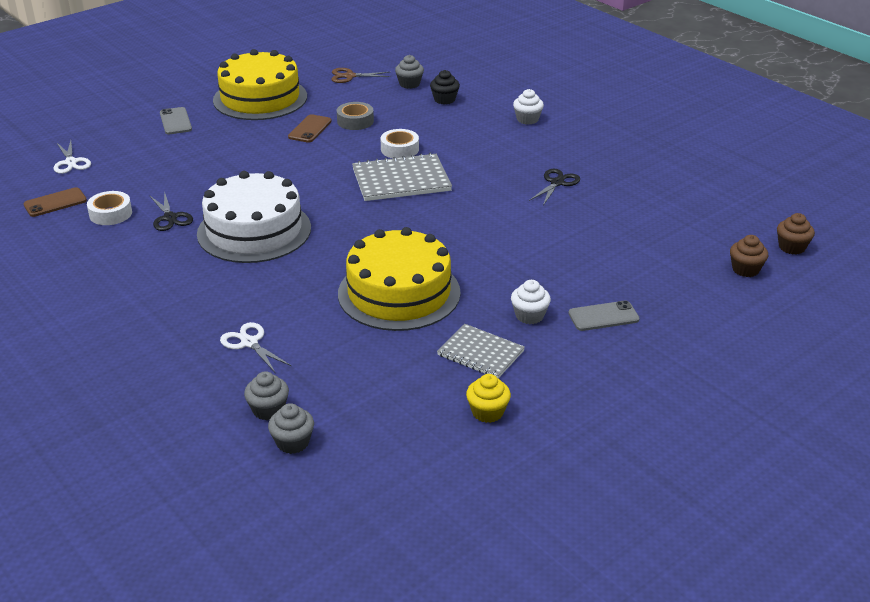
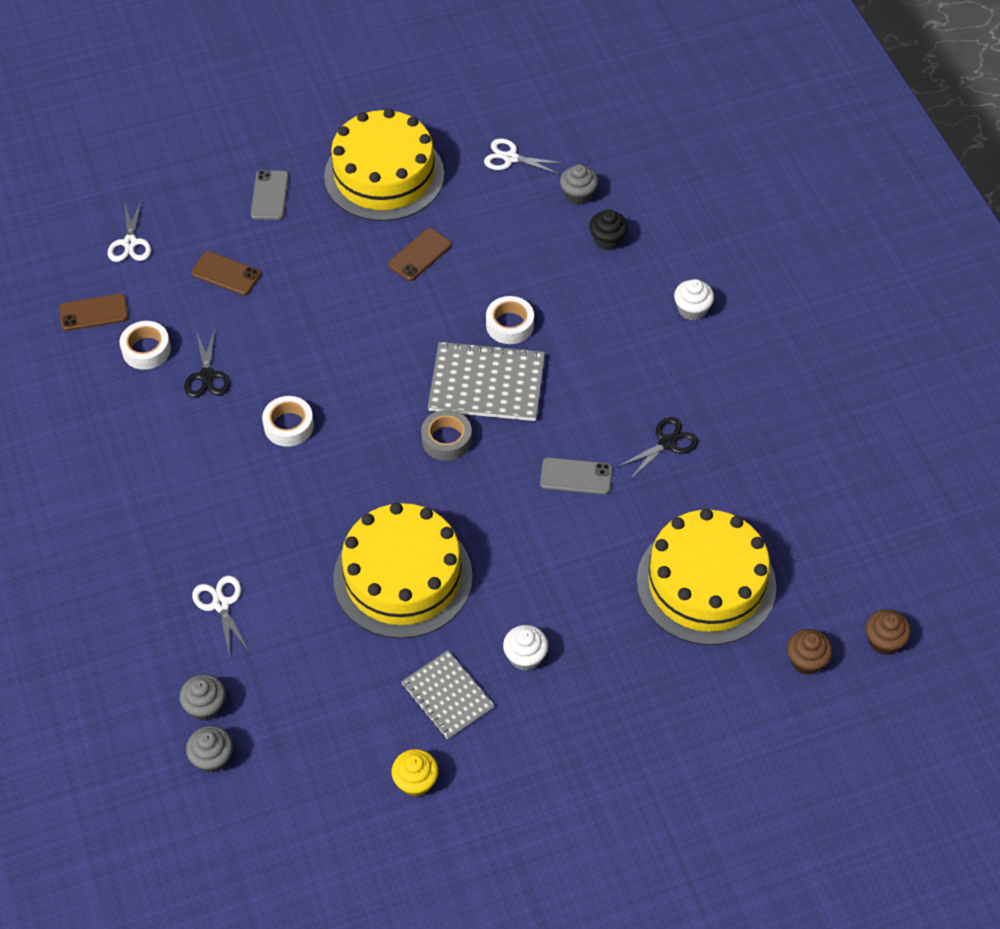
camera: 20 degrees right, 20 degrees up
white cake [197,171,311,263] -> white tape [262,396,314,447]
brown scissors [331,68,391,83] -> white scissors [484,138,564,175]
grey tape [337,102,374,130] -> grey tape moved to [421,410,472,461]
grey phone [568,300,640,331] -> grey phone moved to [540,457,612,495]
none -> brown phone [191,251,261,295]
none -> yellow cake [637,508,776,645]

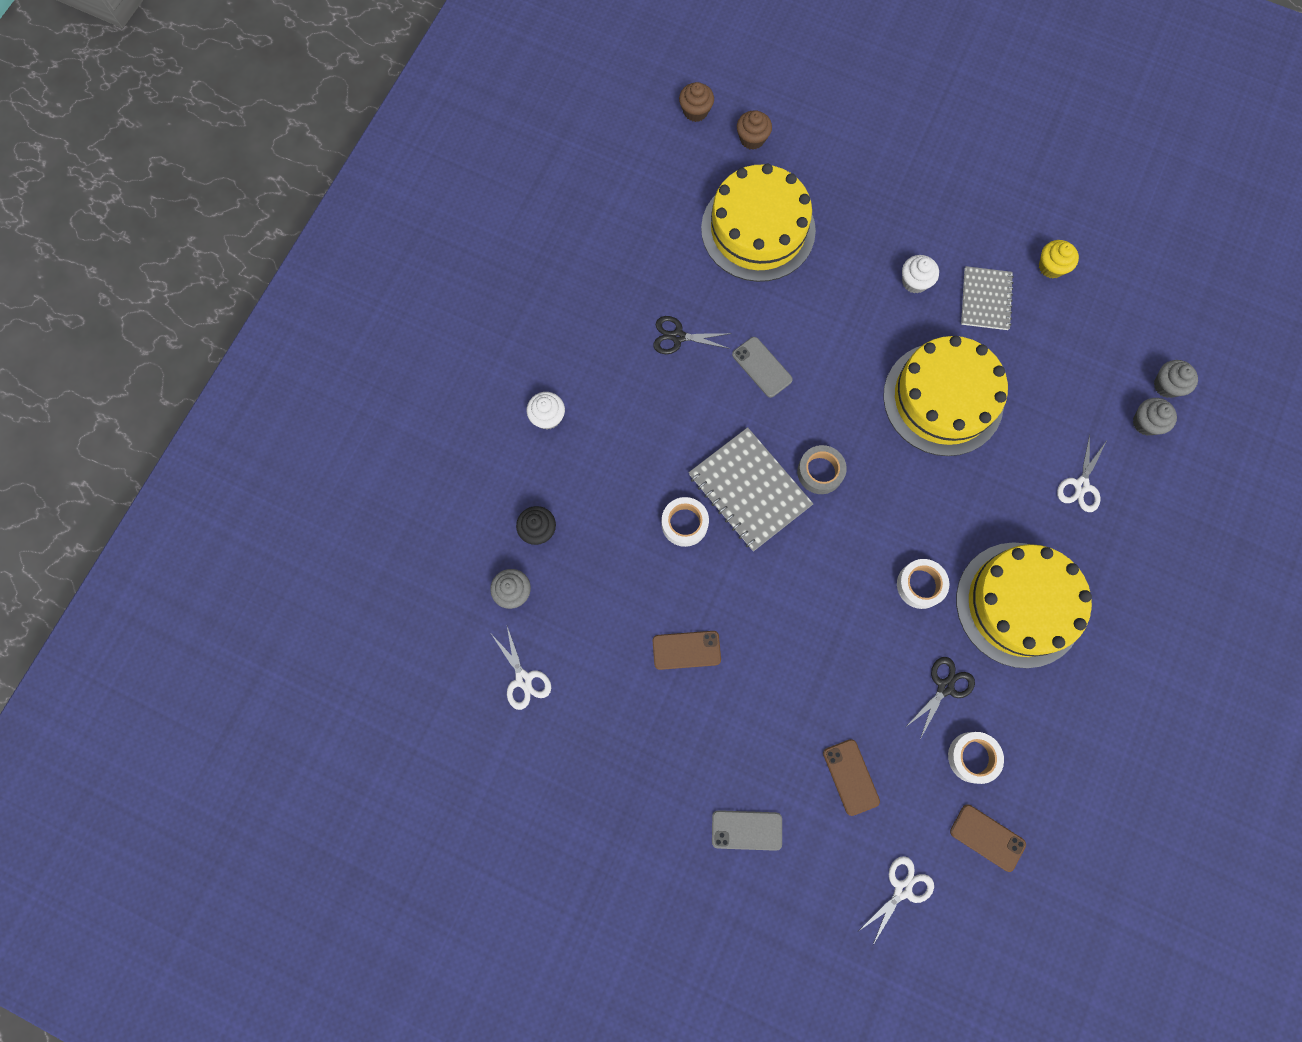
camera: 135 degrees left, 20 degrees up
grey phone [251,170,289,220] -> grey phone turned 45 degrees clockwise [712,810,782,851]
yellow cake [324,108,444,221] -> yellow cake moved to [956,542,1092,668]

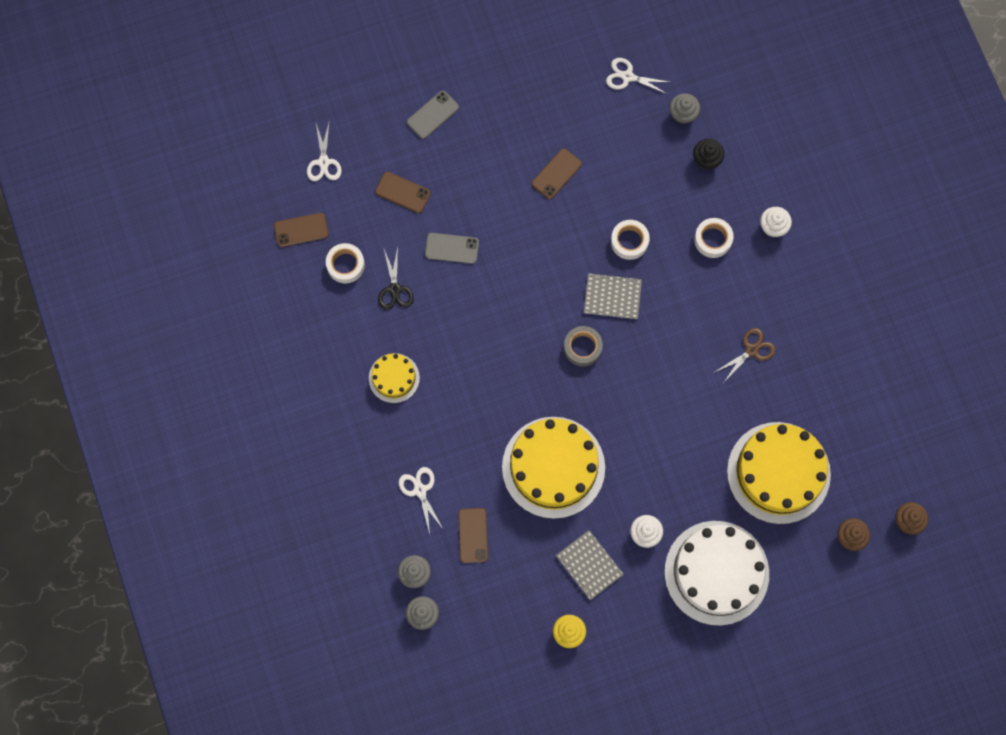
camera: 135 degrees right, 0 degrees up
black scissors [653,316,732,354] -> brown scissors [715,328,776,382]
grey notebook [689,427,813,551] -> grey notebook [584,273,642,319], size x0.65
grey phone [732,337,793,398] -> grey phone moved to [425,233,479,264]
white tape [897,559,949,609] -> white tape moved to [694,218,734,258]
yellow cake [956,542,1092,668] -> yellow cake [369,353,420,403], size x0.50
none -> brown phone [458,508,488,563]
none -> white cake [665,521,769,626]

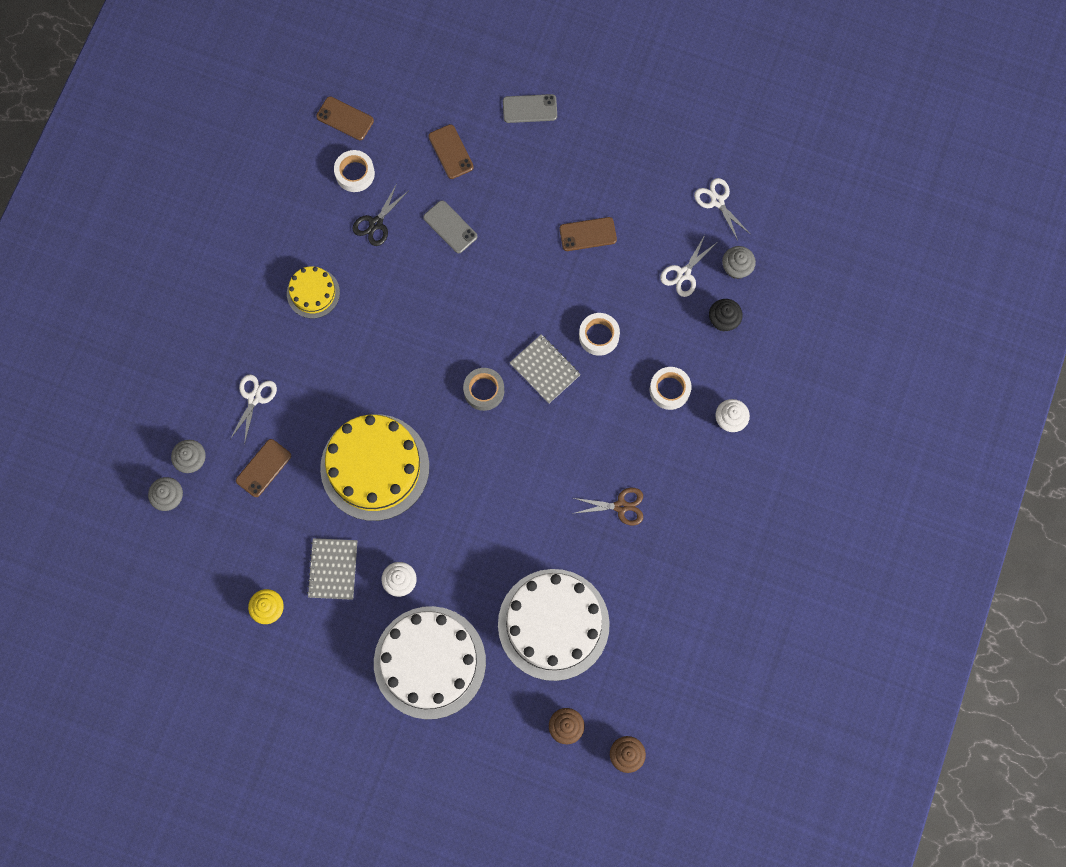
camera: 40 degrees right, 0 degrees up
white scissors [307,120,341,181] -> white scissors moved to [660,235,716,297]
yellow cake [727,422,831,524] -> white cake [498,569,610,681]

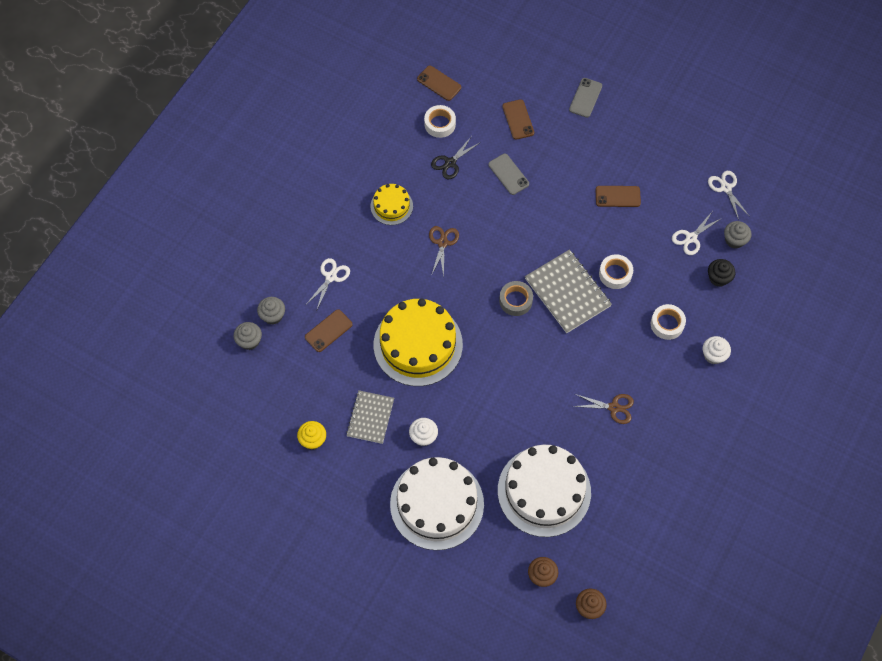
camera: 10 degrees right, 10 degrees down
grey phone [503,94,557,123] -> grey phone turned 75 degrees counterclockwise [569,78,602,118]
grey notebook [510,335,581,403] -> grey notebook [525,250,612,333], size x1.55
none -> brown scissors [429,226,459,277]

